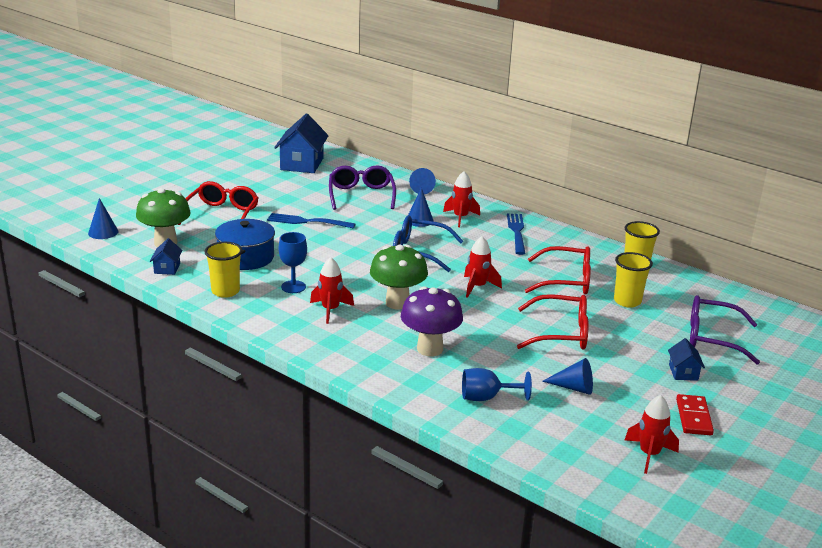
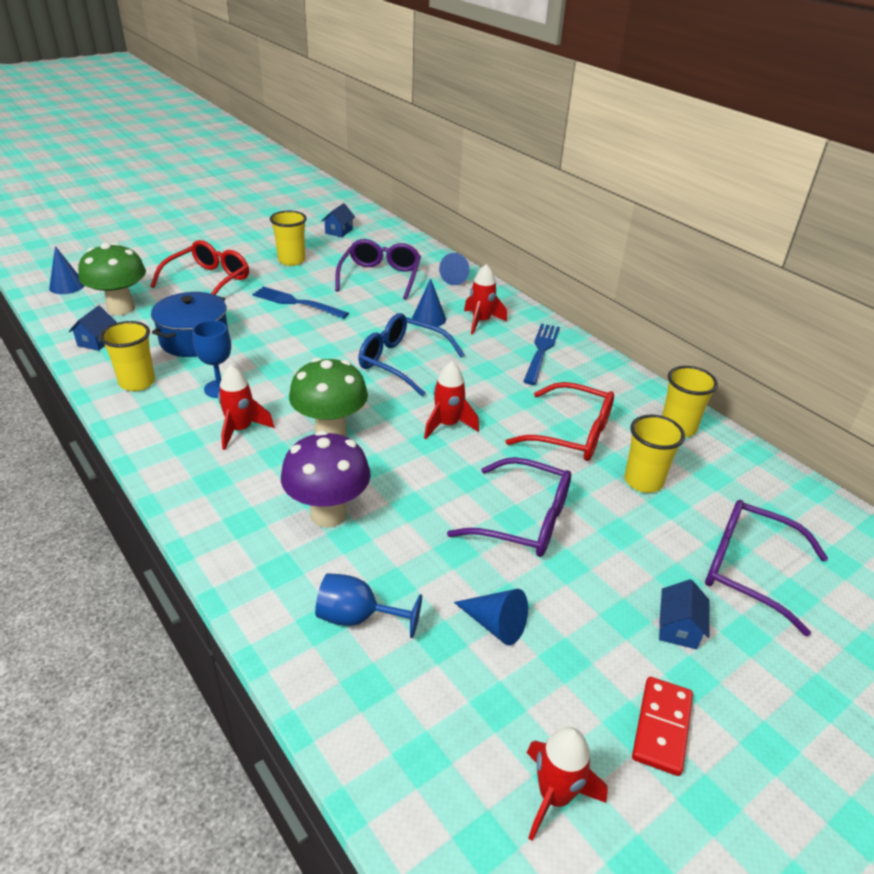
camera: 15 degrees right, 10 degrees up
blue house [274,114,329,173] -> blue house [322,203,355,237], size x0.49
red glasses [517,294,588,349] -> purple glasses [447,457,571,557]
none -> yellow cup [270,211,307,266]

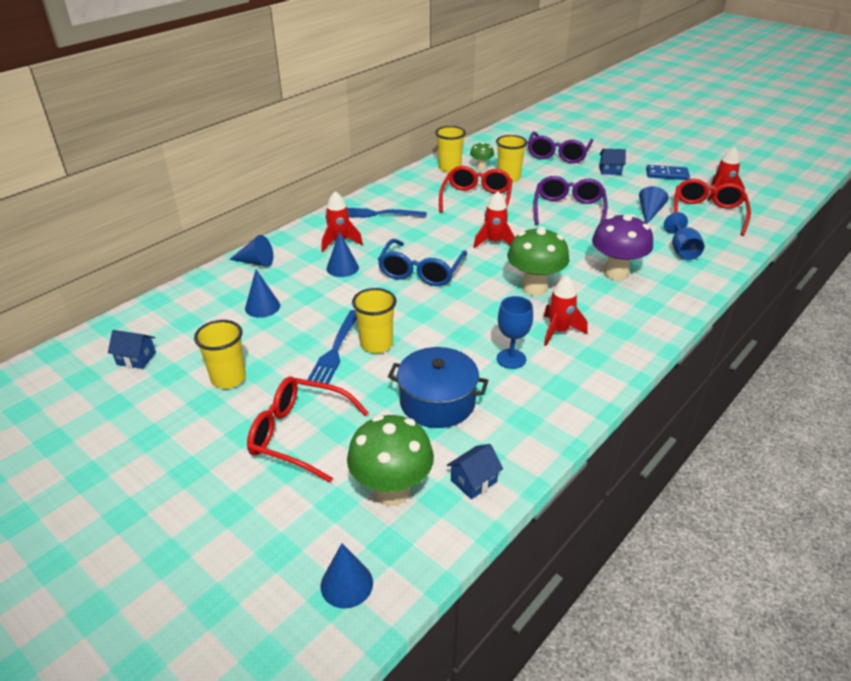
camera: 100 degrees left, 0 degrees up
blue house [69,306,116,351] -> blue house turned 45 degrees counterclockwise [447,444,503,499]
yellow cup [100,321,155,391] -> yellow cup moved to [352,288,397,353]
purple glasses [335,239,421,300] -> blue cone [245,270,280,318]
red domino [632,677,693,776] -> blue domino [646,165,690,180]
none -> green mushroom [470,142,494,170]
none -> red glasses [674,179,751,236]

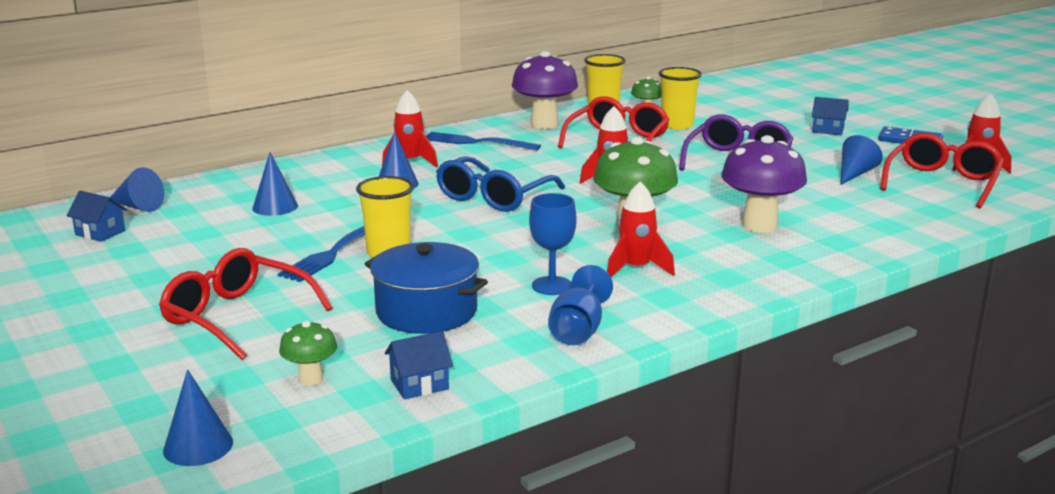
camera: 15 degrees right, 15 degrees down
yellow cup [194,320,246,389] -> none
blue cone [229,235,273,267] -> blue cone moved to [110,167,164,212]
green mushroom [347,415,434,506] -> green mushroom [279,321,337,385], size x0.52
purple glasses [528,131,594,163] -> none
blue goblet [664,212,704,260] -> blue goblet moved to [548,265,613,345]
none -> purple mushroom [512,51,578,129]

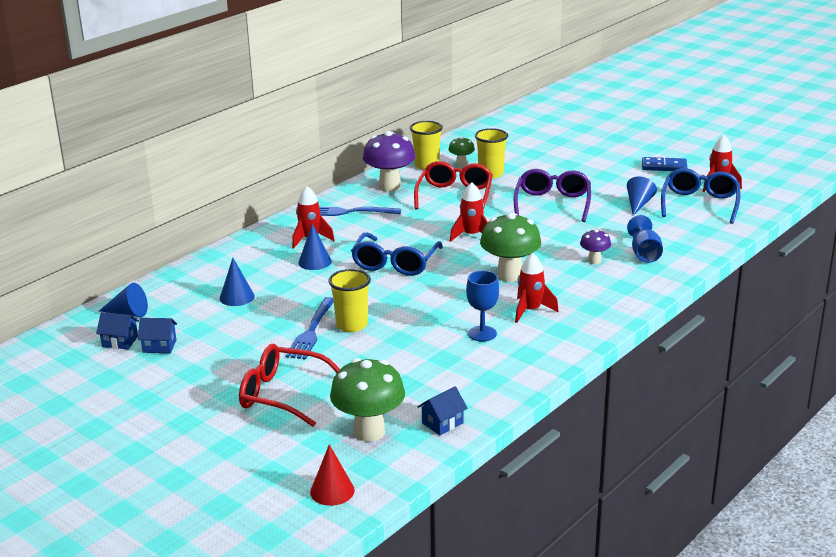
camera: 15 degrees left, 5 degrees up
blue cone [163,369,233,466] -> red cone [310,444,355,506]
green mushroom [279,321,337,385] -> green mushroom [330,358,405,442], size x1.93
blue pot [365,242,488,334] -> none
blue goblet [548,265,613,345] -> blue goblet moved to [627,215,663,263]
purple mushroom [721,135,807,233] -> purple mushroom [580,229,611,264], size x0.52
blue house [812,97,849,135] -> blue house moved to [138,318,177,353]
red glasses [880,133,1004,208] -> blue glasses [661,168,740,224]

